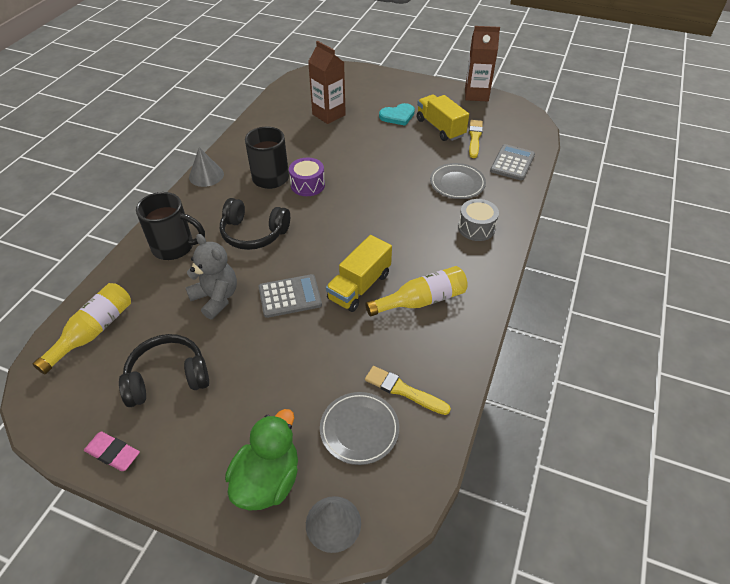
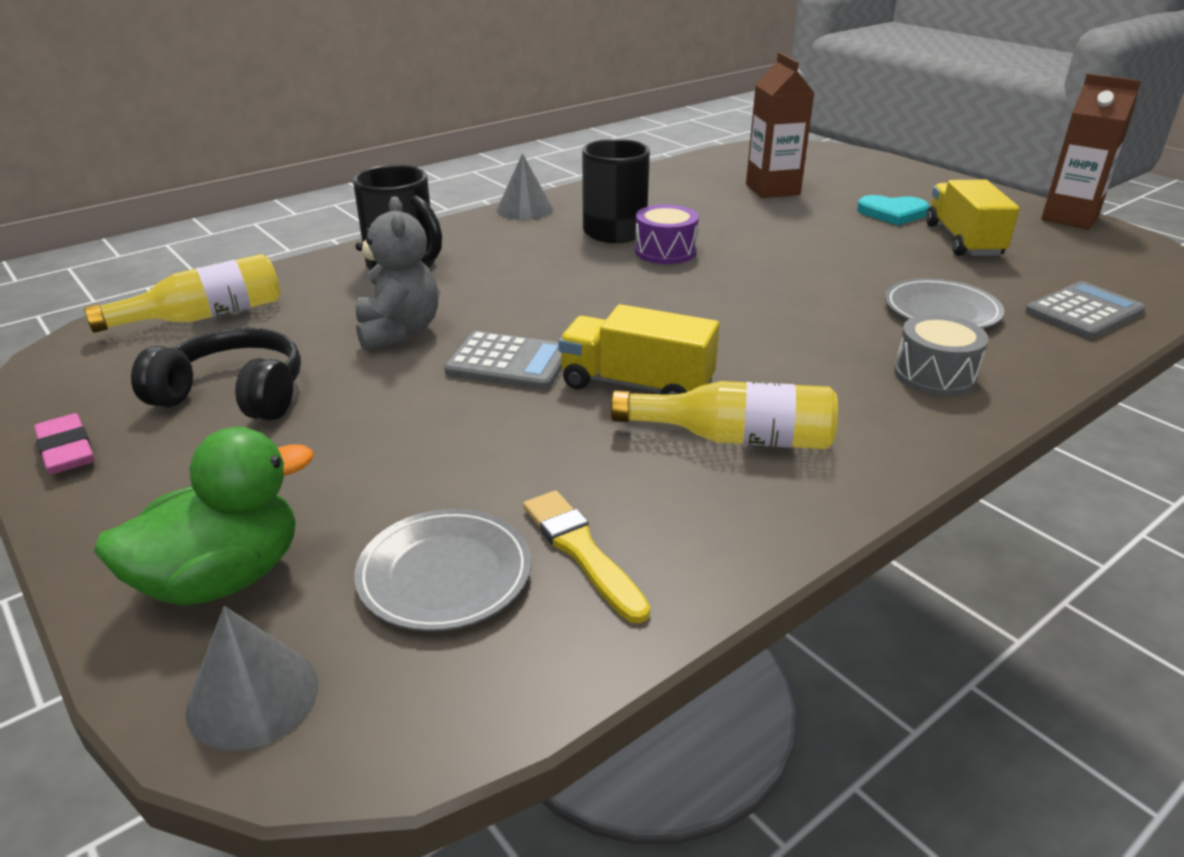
camera: 30 degrees right, 15 degrees down
black headphones [220,198,290,250] -> none
yellow truck [326,235,392,312] -> yellow truck turned 45 degrees clockwise [558,304,720,395]
yellow brush [469,120,483,158] -> none

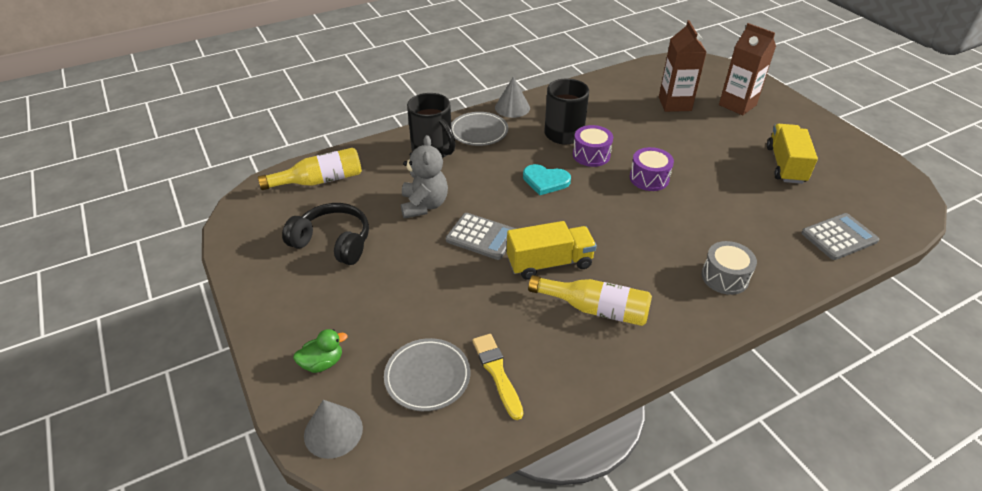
camera: 10 degrees right, 10 degrees up
pink eraser [34,413,95,474] -> none
green duck [94,427,314,606] -> green duck [293,329,347,373], size x0.54
yellow truck [558,304,720,395] -> yellow truck turned 135 degrees clockwise [507,221,597,280]
turquoise heart [857,195,929,225] -> turquoise heart moved to [523,164,571,195]
grey plate [885,278,1004,329] -> grey plate moved to [451,112,508,146]
brown carton [1041,74,1141,229] -> brown carton moved to [719,23,776,115]
none -> purple drum [630,147,674,191]

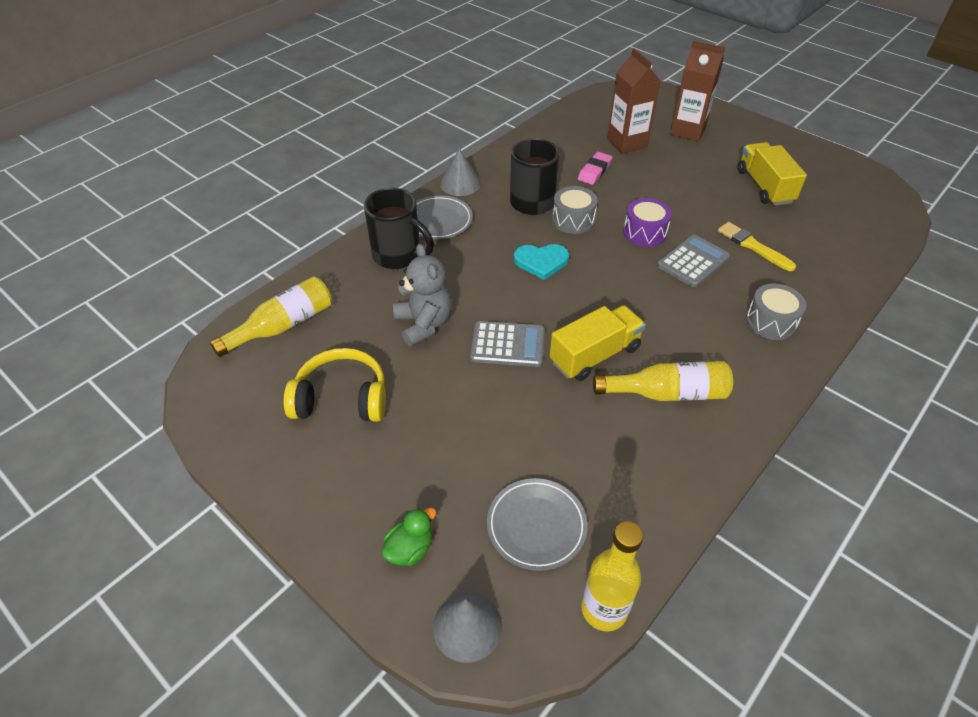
camera: 20 degrees left, 5 degrees up
black headphones [282,203,369,265] -> yellow headphones [283,348,386,422]
yellow brush [472,334,523,420] -> yellow brush moved to [718,222,796,271]
purple drum [573,125,613,167] -> grey drum [552,186,598,234]
grey calculator [801,213,879,260] -> grey calculator moved to [657,234,730,288]
none -> pink eraser [578,152,612,185]
none -> yellow bottle [581,521,643,631]

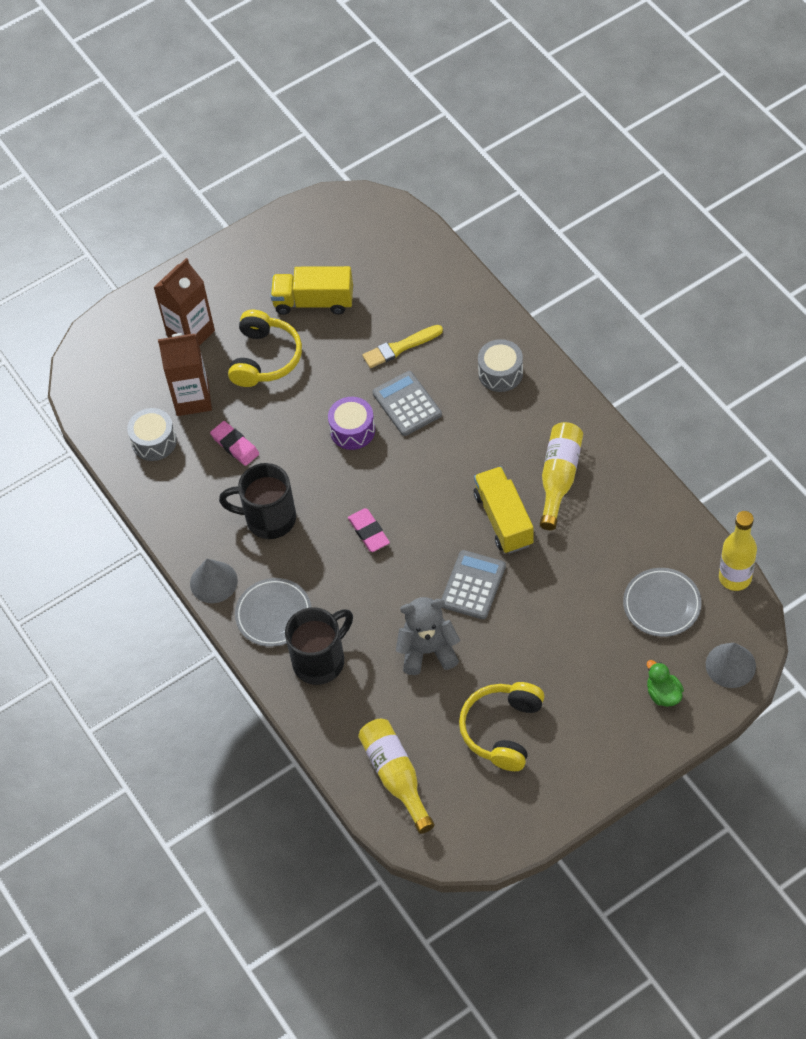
camera: 70 degrees left, 10 degrees up
turquoise heart [514,244,569,280] -> pink eraser [348,508,390,552]
grey drum [552,186,598,234] -> grey drum moved to [127,408,177,461]
none -> yellow headphones [228,310,302,387]

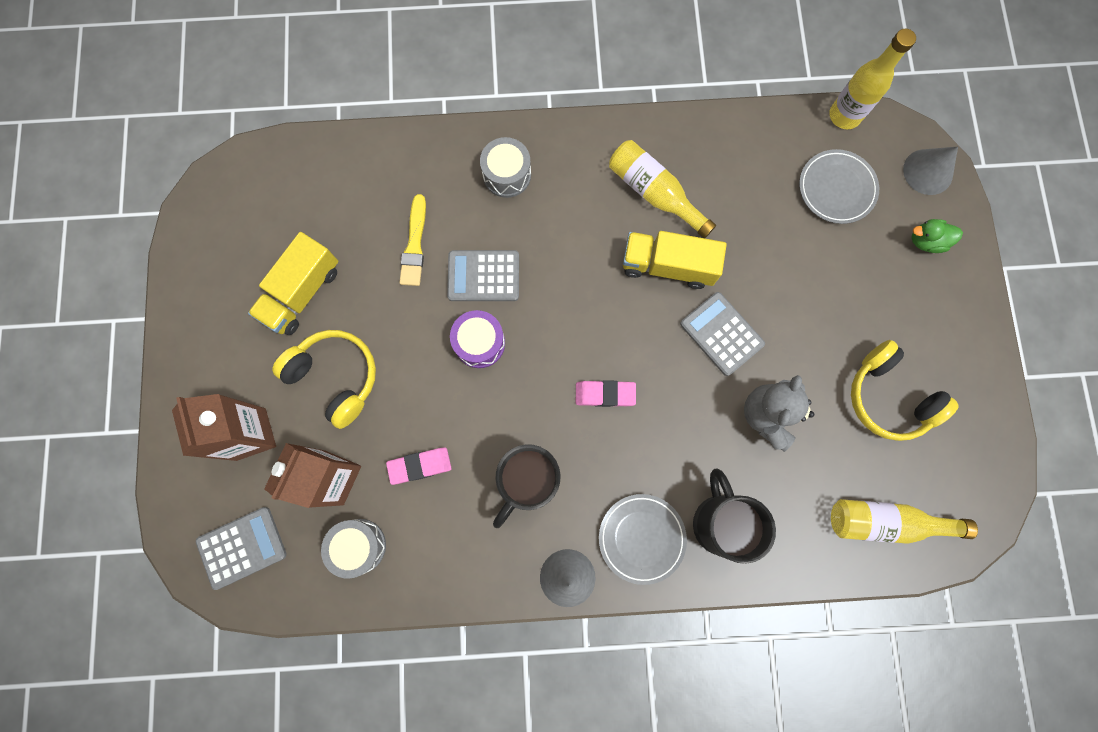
camera: 65 degrees left, 20 degrees up
none -> grey calculator [196,507,287,590]

